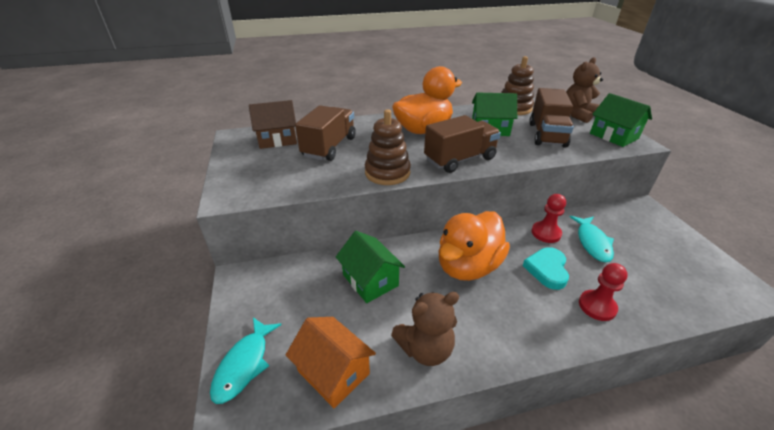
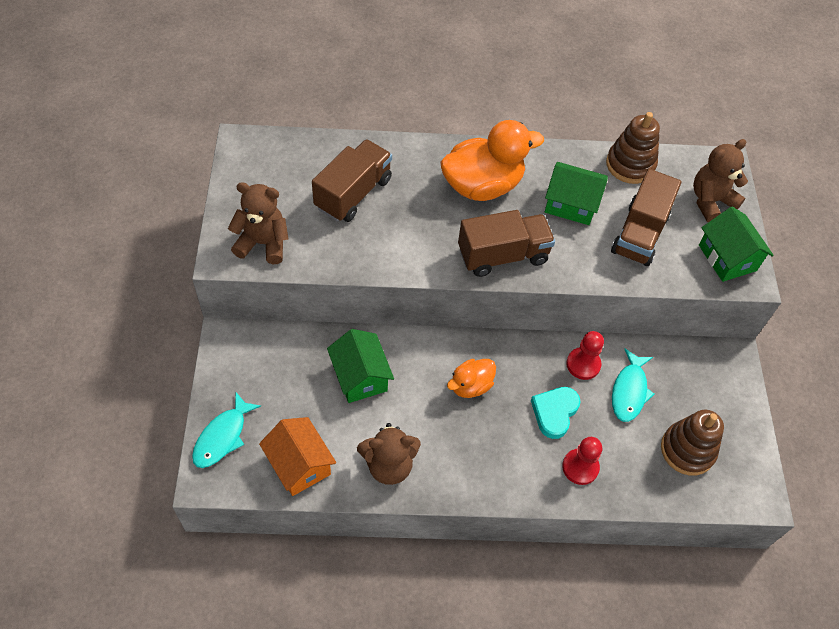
camera: 10 degrees right, 20 degrees up
brown house [249,100,297,149] -> none
brown stacking toy [365,109,411,185] -> brown stacking toy moved to [661,410,724,475]
orange duck [438,211,510,281] -> orange duck [447,359,496,398], size x0.53
none -> brown teddy bear [228,182,289,264]

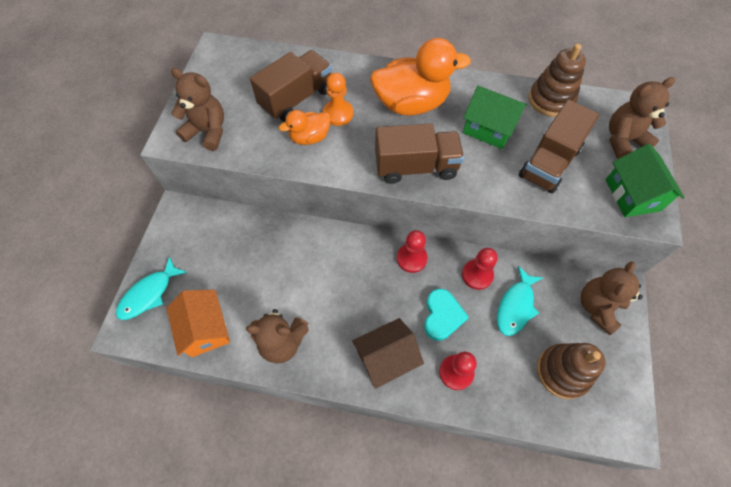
camera: 15 degrees right, 5 degrees up
green house [327,329,394,403] -> none
orange duck [447,359,496,398] -> orange duck moved to [279,110,331,145]
turquoise heart [531,387,581,439] -> turquoise heart turned 150 degrees clockwise [424,289,469,341]
none -> orange pawn [323,73,353,126]
none -> brown house [352,318,424,389]
none -> red pawn [397,230,428,273]
none -> brown teddy bear [581,261,643,335]

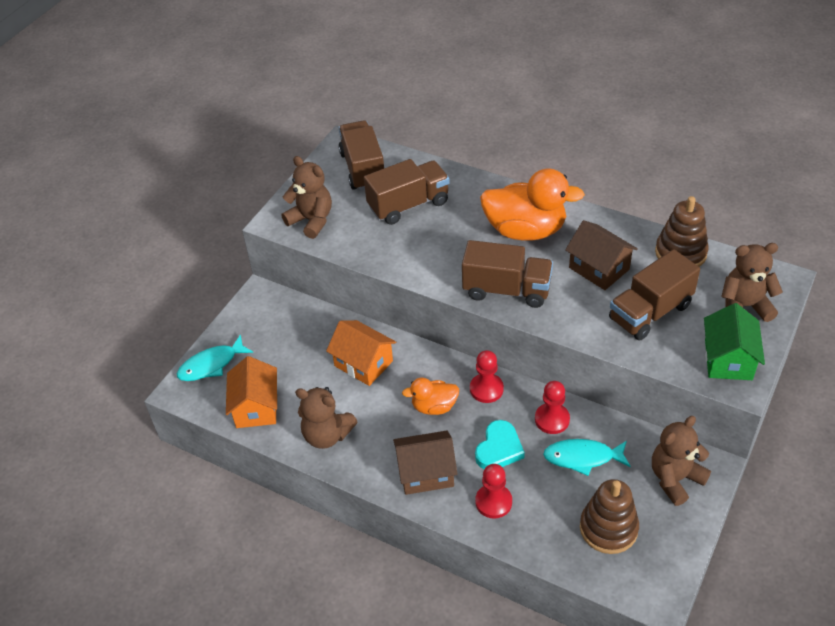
camera: 20 degrees right, 15 degrees down
orange duck [279,110,331,145] -> orange duck moved to [402,378,459,415]
orange pawn [323,73,353,126] -> none
green house [463,86,527,149] -> brown house [565,220,638,290]
turquoise fish [497,266,543,336] -> turquoise fish turned 45 degrees clockwise [543,439,631,476]
none -> orange house [326,320,396,386]
none -> brown truck [338,120,384,191]

